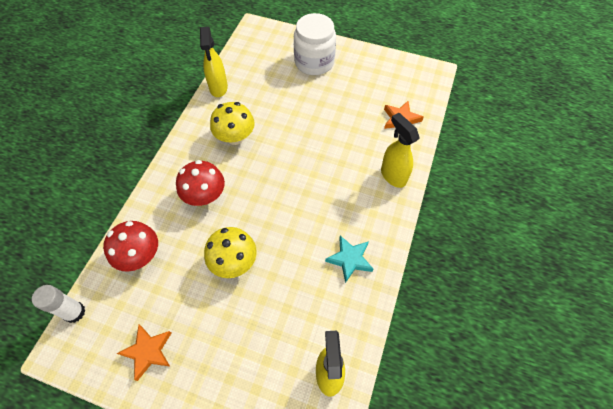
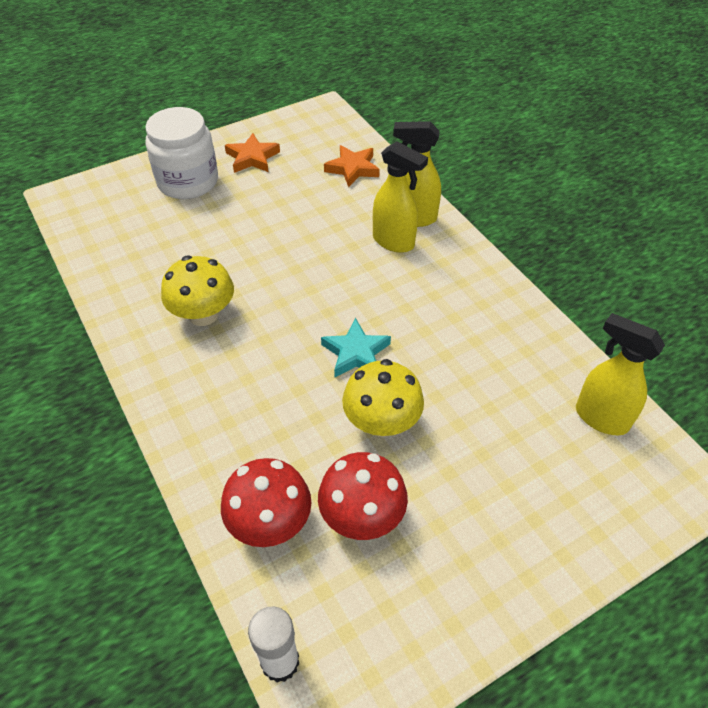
camera: 50 degrees left, 10 degrees down
orange star [117,325,171,381] -> orange star moved to [225,133,280,173]
red mushroom [176,160,225,206] -> red mushroom moved to [318,452,408,540]
yellow spray bottle [200,27,228,97] -> yellow spray bottle moved to [373,141,428,253]
turquoise star [325,236,373,283] -> turquoise star moved to [321,318,391,377]

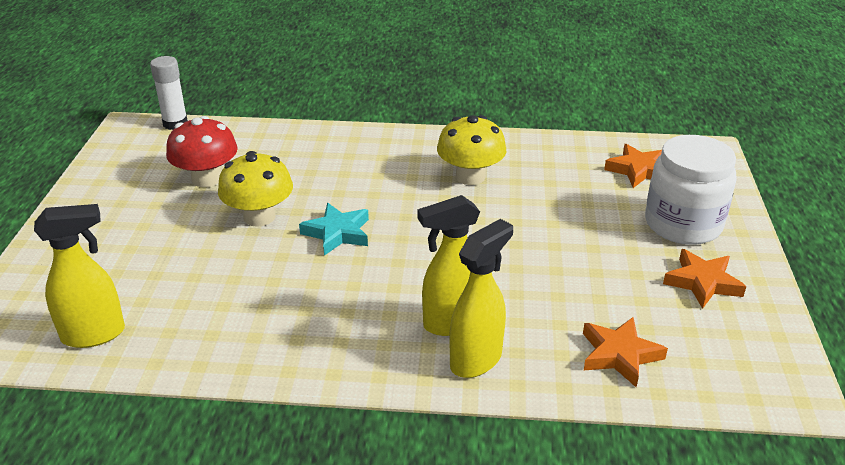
camera: 125 degrees right, 15 degrees down
red mushroom [221,458,311,547] -> none
none -> orange star [604,144,662,188]

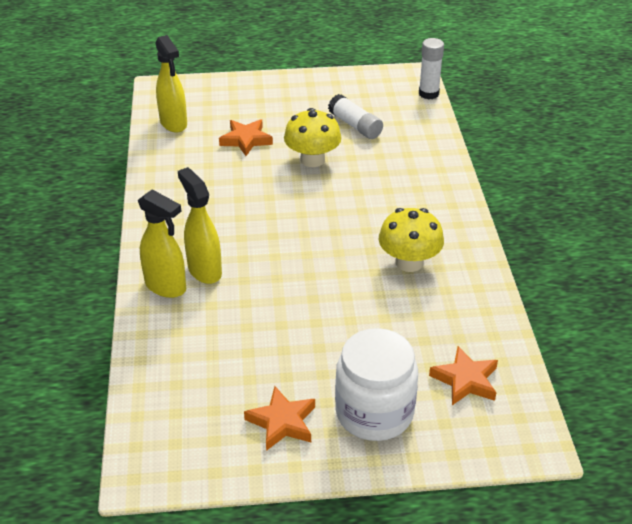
camera: 80 degrees right, 5 degrees up
red mushroom [166,116,238,187] -> white glue stick [328,94,383,139]
turquoise star [299,203,369,256] -> none
orange star [583,317,668,387] -> orange star moved to [219,119,273,156]

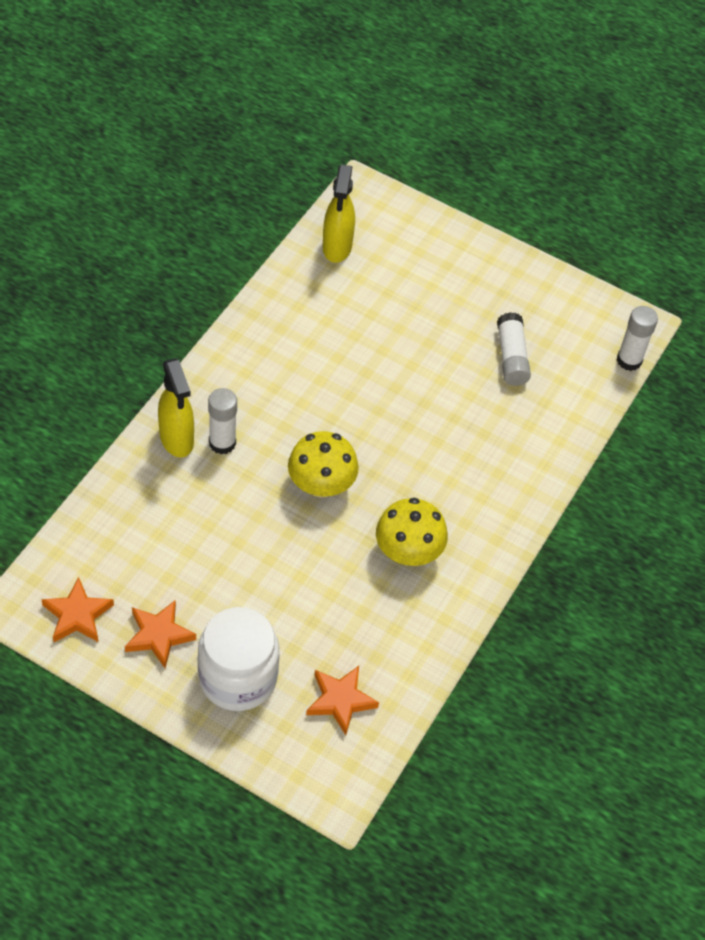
camera: 30 degrees right, 15 degrees up
yellow spray bottle [178,167,222,284] -> white glue stick [208,388,237,454]
orange star [219,119,273,156] -> orange star moved to [41,577,114,642]
yellow mushroom [284,108,342,167] -> yellow mushroom moved to [288,431,359,497]

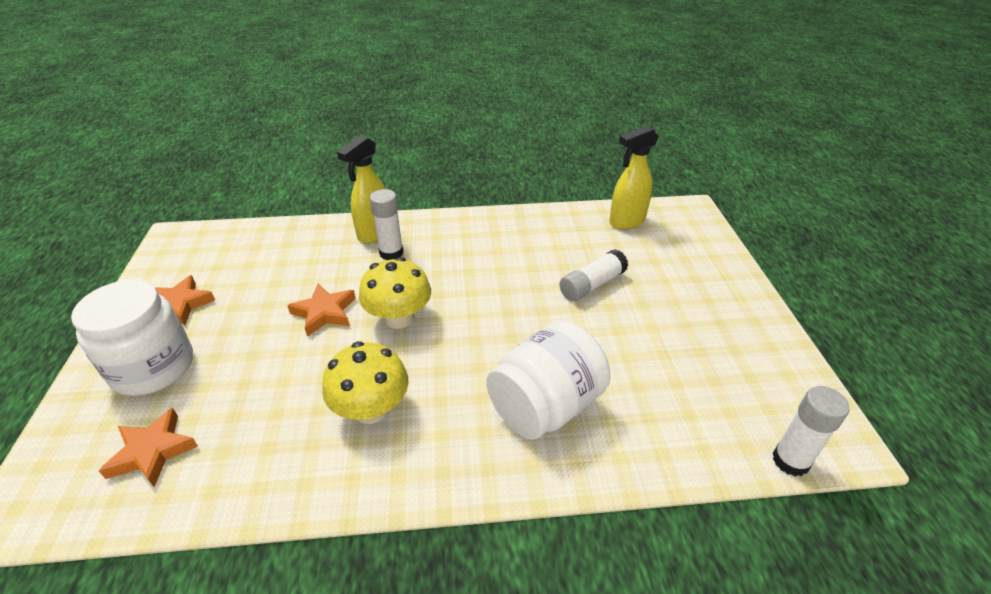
camera: 60 degrees right, 15 degrees down
orange star [41,577,114,642] -> orange star moved to [287,284,356,337]
white glue stick [497,312,531,386] -> white glue stick moved to [559,249,628,301]
none -> white jar [486,320,610,440]

